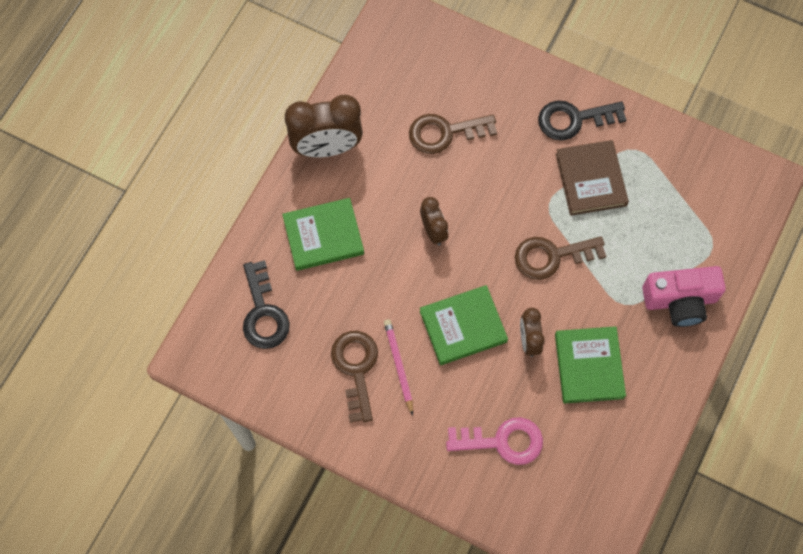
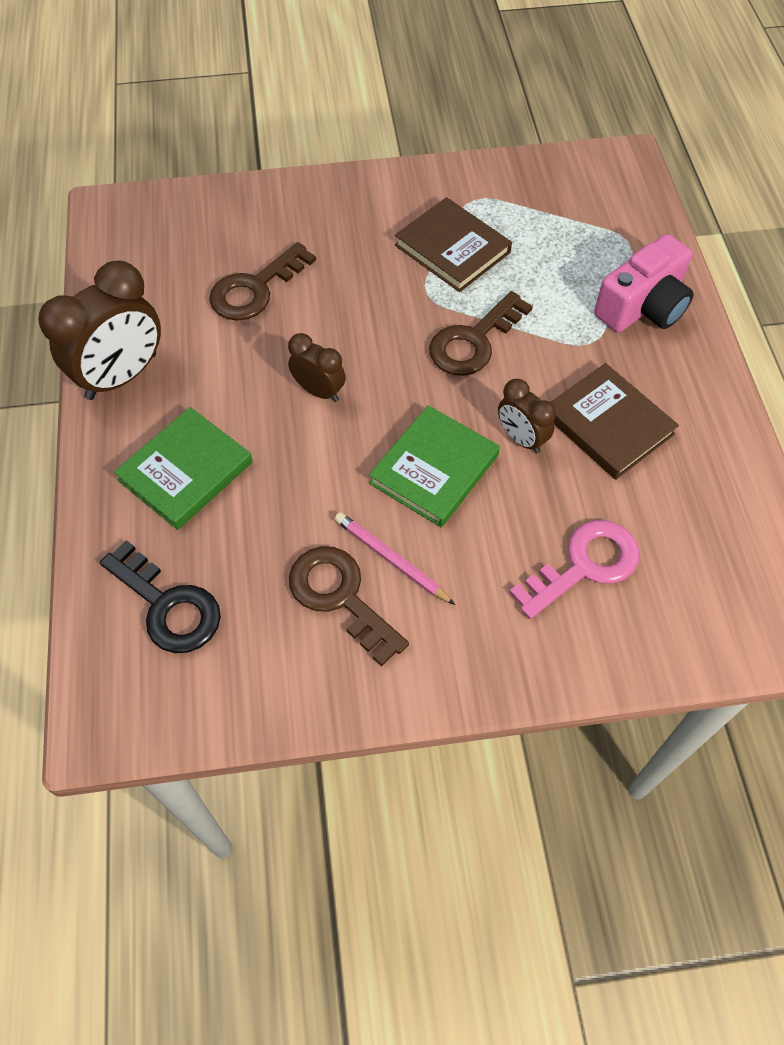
camera: 35 degrees left, 10 degrees down
black key [538,100,626,141] -> none
green book [555,326,626,404] -> brown book [550,363,679,480]

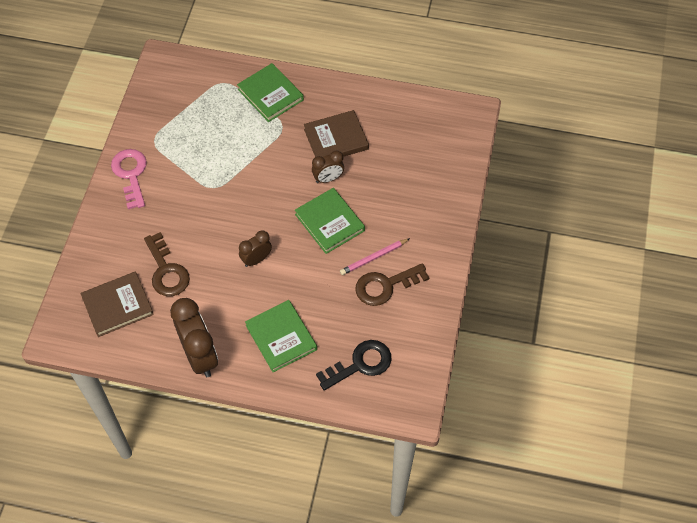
camera: 70 degrees left, 0 degrees up
brown book [395,197,512,292] -> brown book moved to [81,272,154,337]
brown key [429,291,533,376] -> none
pink key [509,520,640,619] -> pink key moved to [111,149,147,209]
pink camera [594,234,694,332] -> green book [237,63,304,122]

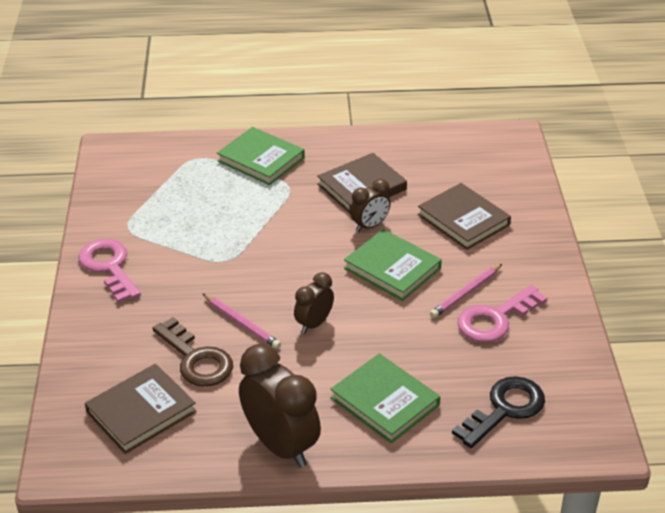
camera: 15 degrees left, 20 degrees down
brown key [355,263,429,306] -> pink key [457,285,547,342]
none -> pink pencil [202,293,281,349]
none -> brown book [418,183,511,250]

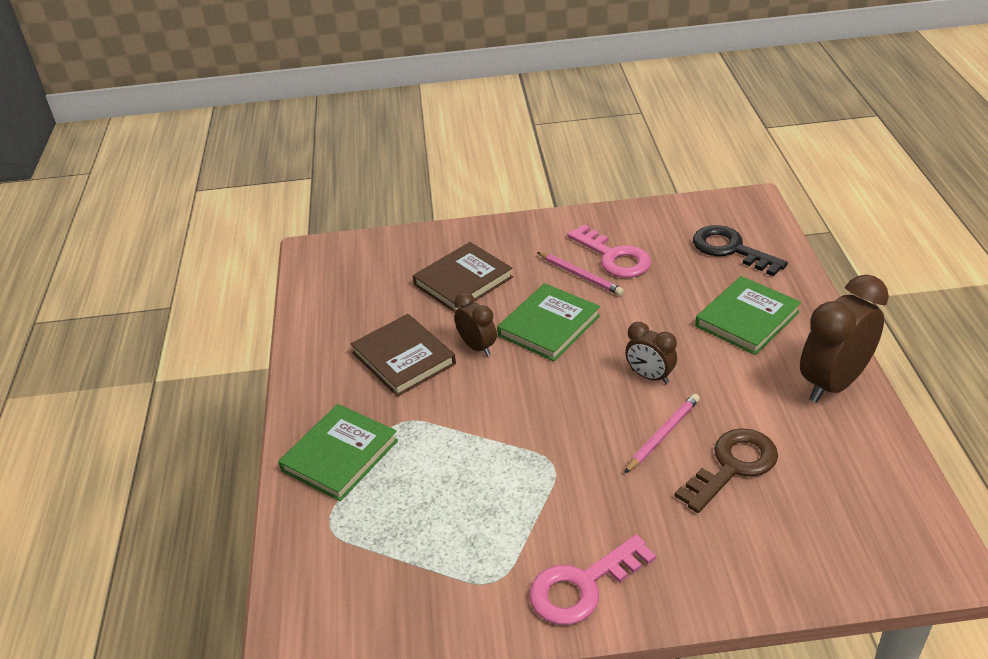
camera: 90 degrees left, 0 degrees up
brown book [85,364,197,454] -> none

